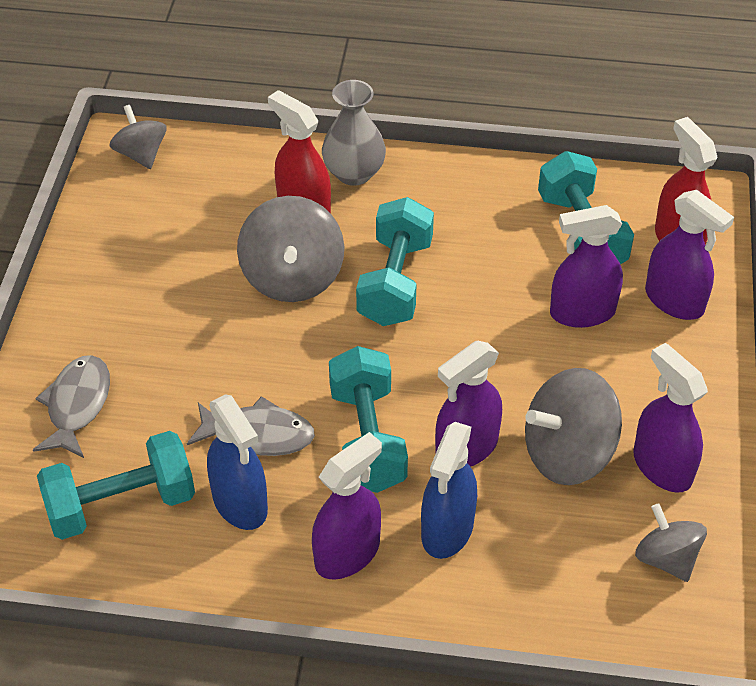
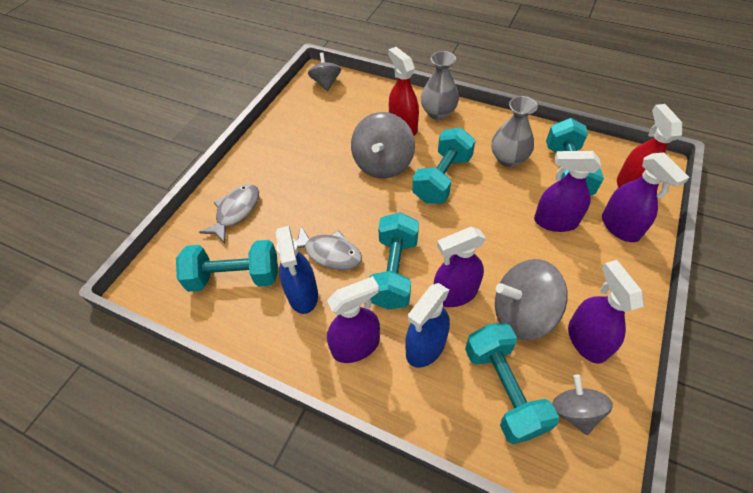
camera: 20 degrees right, 5 degrees up
none -> turquoise dumbbell [465,323,559,444]
none -> grey vase [492,96,538,167]

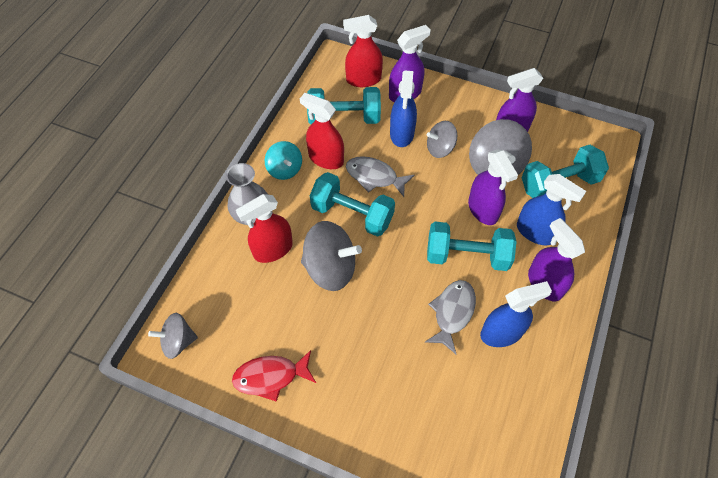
camera: 95 degrees left, 5 degrees up
turquoise dumbbell [176,240,278,292] -> none
grey fish [199,184,259,243] -> grey fish moved to [346,156,415,197]
grey vase [492,96,538,167] -> red spray bottle [300,93,344,169]
purple spray bottle [534,151,601,232] -> blue spray bottle [390,70,417,147]
grey spinning top [552,374,613,435] -> grey spinning top moved to [427,121,457,158]
none -> red fish [232,350,316,402]
none -> turquoise spinning top [265,141,302,180]

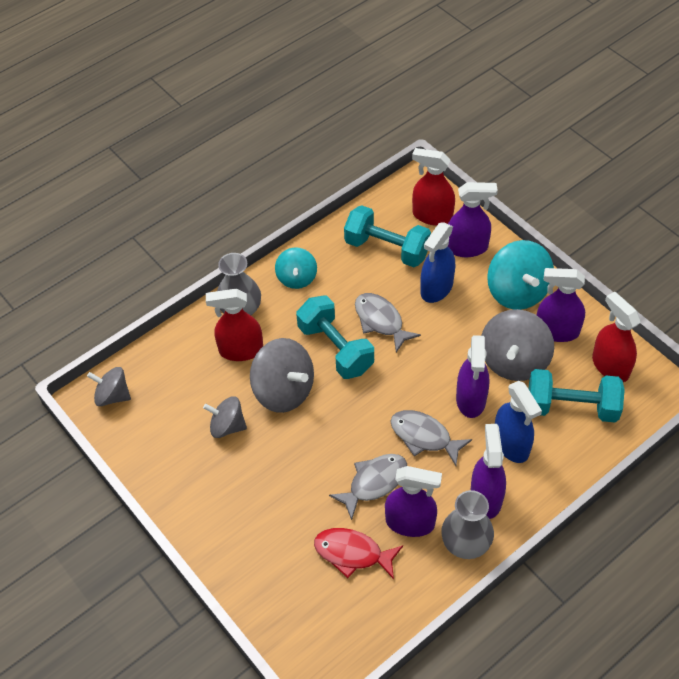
camera: 30 degrees right, 5 degrees down
red fish [232,350,316,402] -> red fish moved to [314,528,403,579]
red spray bottle [300,93,344,169] -> red spray bottle moved to [592,291,641,382]
grey spinning top [427,121,457,158] -> grey spinning top moved to [203,396,247,438]
turquoise dumbbell [427,222,516,271] -> grey fish [390,410,472,466]
blue spray bottle [480,281,552,347] -> purple spray bottle [385,466,442,537]
none -> grey vase [441,490,494,559]
none -> turquoise spinning top [487,240,554,310]

